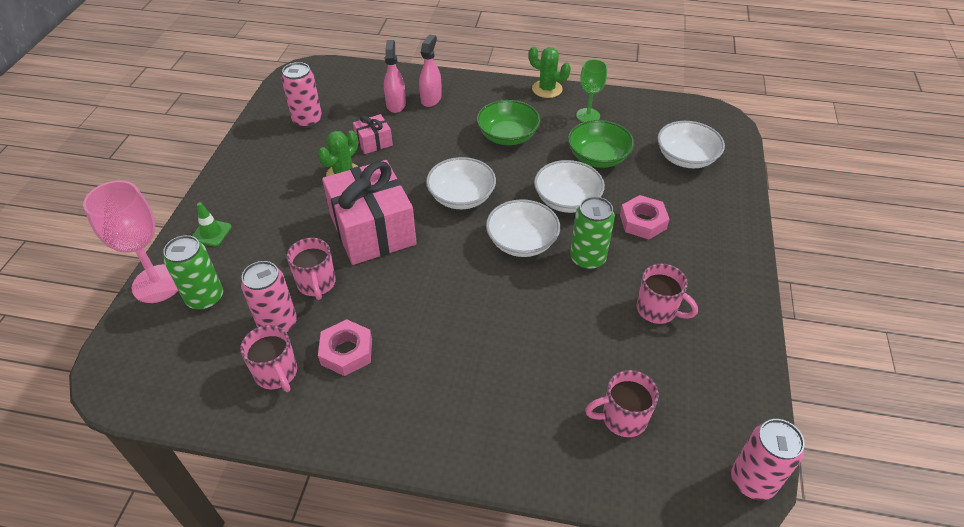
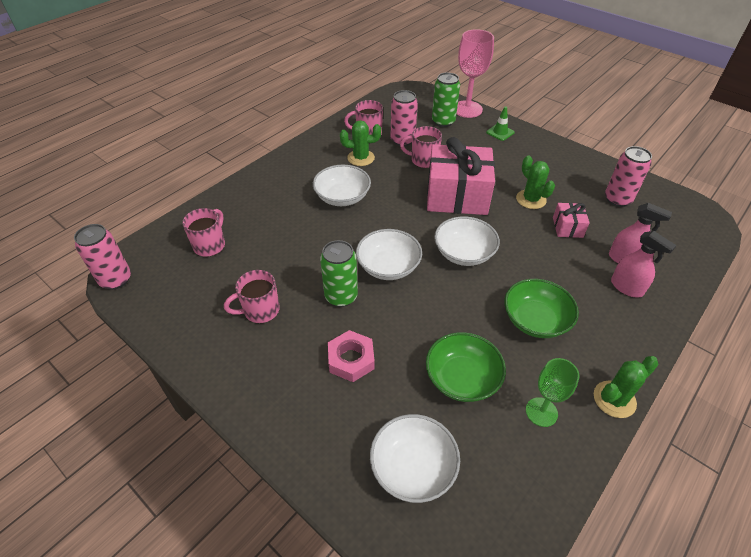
camera: 120 degrees right, 0 degrees up
pink nut [318,319,372,376] -> green cactus [340,120,381,166]
white bowl [534,160,605,213] -> white bowl moved to [313,165,371,206]

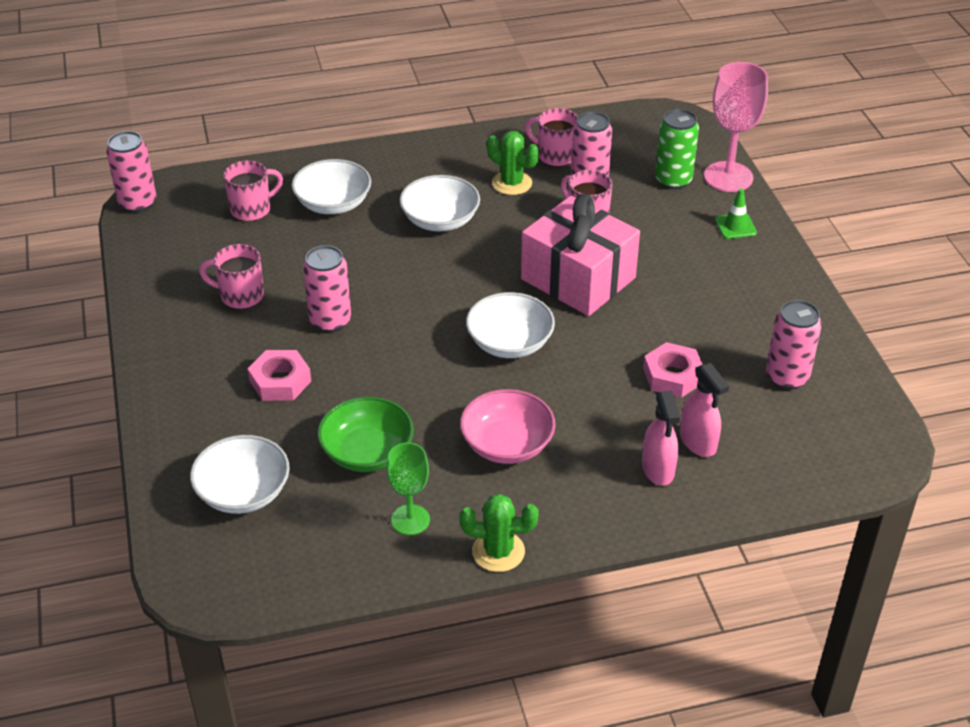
camera: 35 degrees right, 5 degrees down
green can [320,240,358,307] -> pink can [303,245,351,333]
white bowl [356,229,422,280] -> white bowl moved to [292,159,371,214]
green bowl [504,279,579,338] -> pink bowl [460,389,556,464]
green cactus [516,155,555,209] -> none
pink gift [553,203,590,238] -> pink nut [643,342,703,398]

